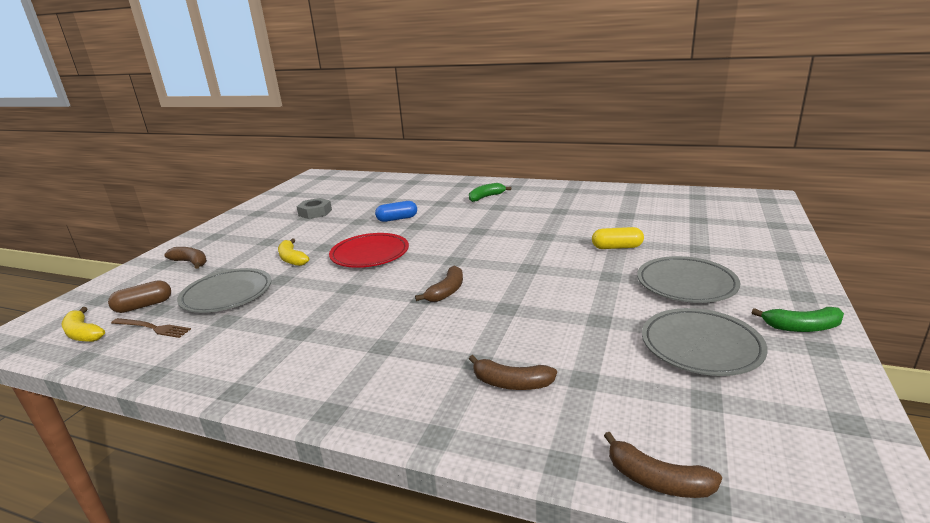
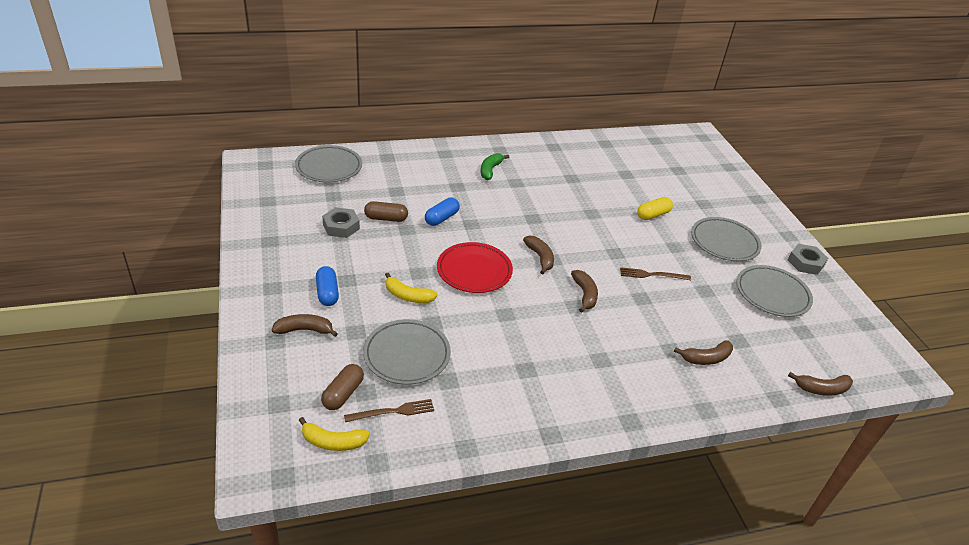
camera: 40 degrees left, 15 degrees up
green banana [751,307,844,332] -> grey nut [788,244,828,275]
none -> grey plate [295,145,362,183]
none -> blue capsule [316,266,339,306]
none -> brown capsule [364,201,408,222]
none -> brown banana [523,236,554,274]
none -> brown fork [620,267,691,280]

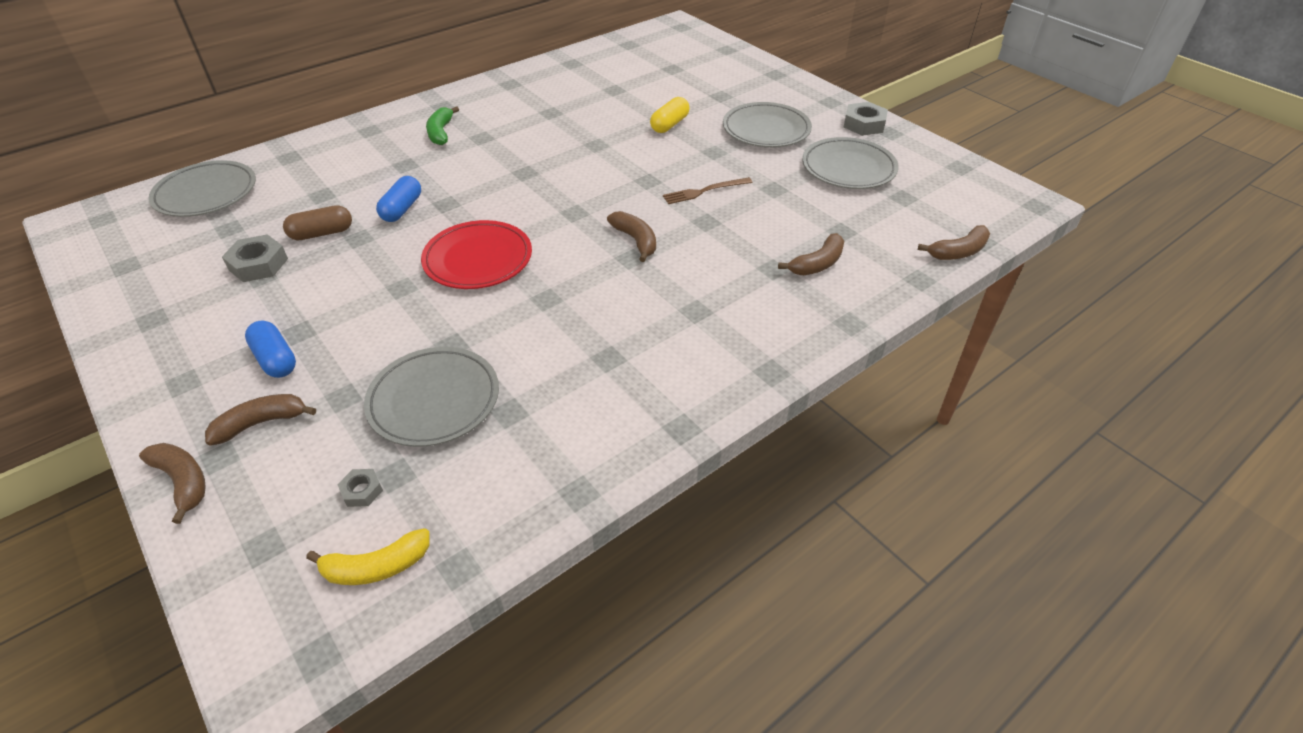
camera: 20 degrees left, 5 degrees up
brown capsule [321,364,364,410] -> grey nut [337,469,383,507]
brown fork [344,399,434,422] -> none
yellow banana [385,273,438,303] -> none
brown banana [523,236,554,274] -> brown banana moved to [139,443,206,524]

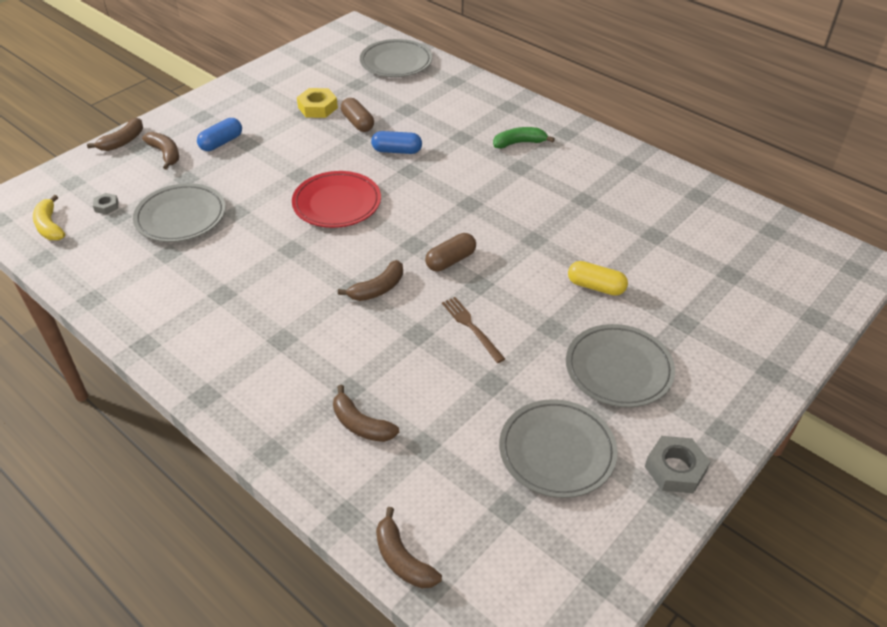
camera: 80 degrees right, 0 degrees up
grey nut [222,234,288,282] -> yellow nut [297,88,338,118]
none -> brown capsule [425,233,476,272]

